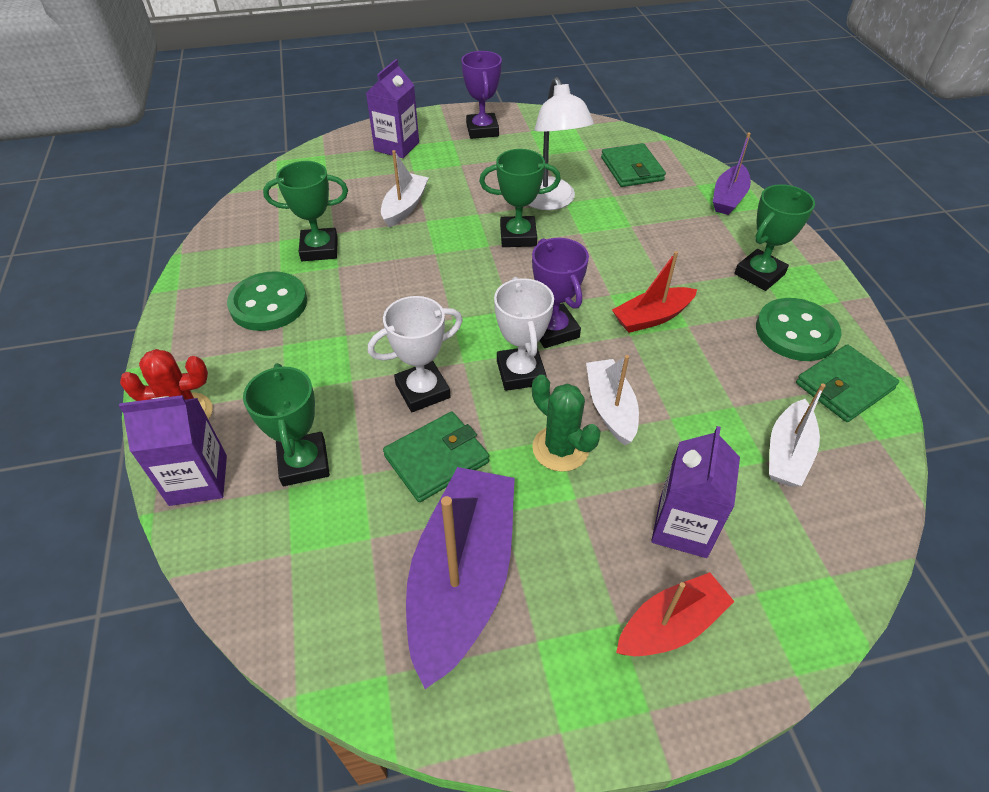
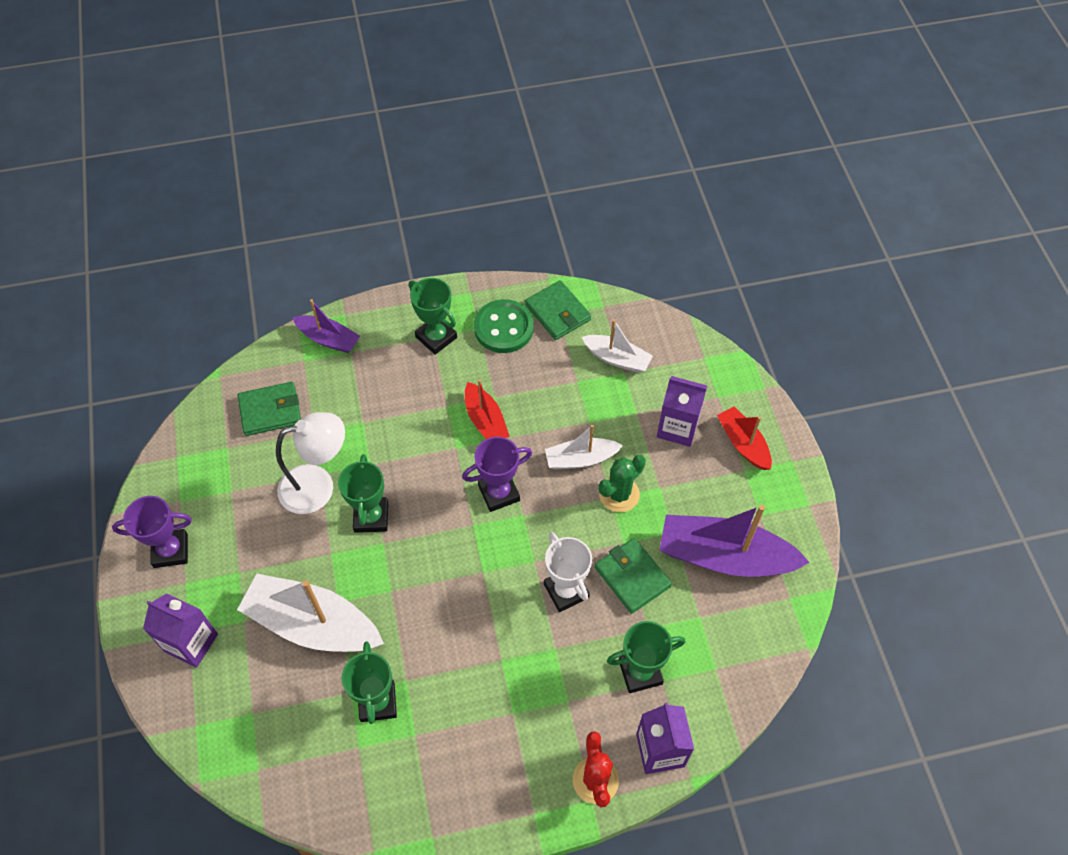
camera: 90 degrees left, 10 degrees up
green button [227,271,307,331] -> none
white boat [381,150,429,227] -> white boat [237,574,384,652], size x1.78
white trophy [494,277,554,391] -> none

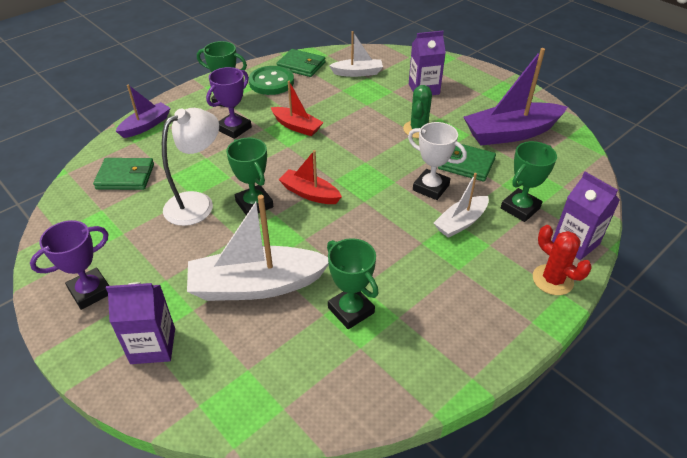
camera: 30 degrees left, 15 degrees down
green wallet [238,382,301,436] -> green wallet turned 45 degrees clockwise [93,158,154,190]
purple boat [292,299,360,353] -> purple boat turned 45 degrees counterclockwise [116,84,171,138]
purple trophy [462,437,532,512] -> purple trophy moved to [206,67,252,139]
white boat [545,424,623,469] -> white boat moved to [434,173,489,238]
red boat [717,407,772,470] -> red boat moved to [279,150,342,204]

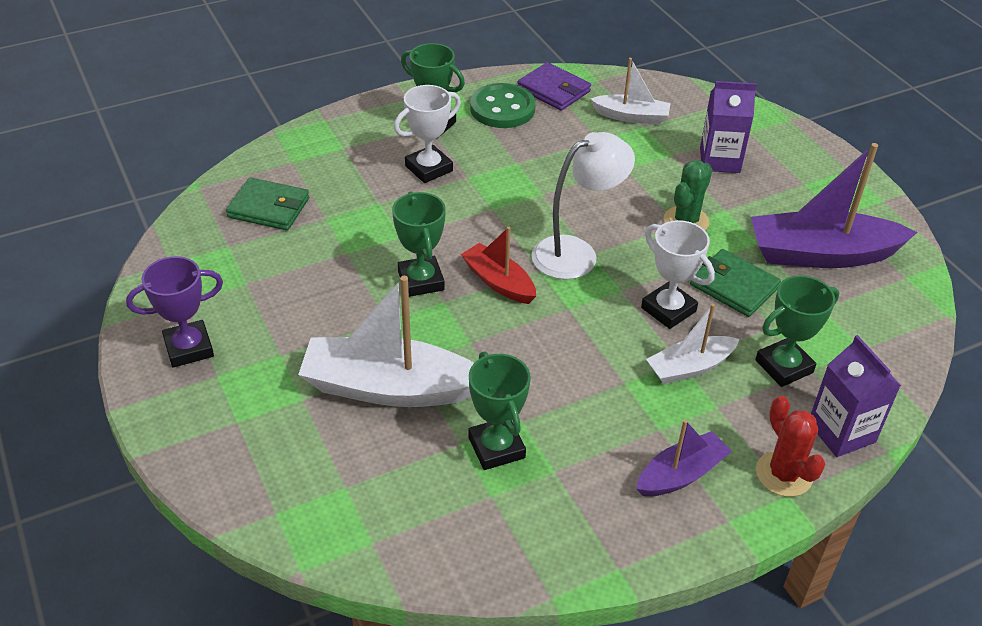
camera: 15 degrees right, 0 degrees up
purple carton [106,282,175,364] -> none
purple boat [116,84,171,138] -> purple boat moved to [636,420,732,497]
white lamp [162,108,219,226] -> white lamp moved to [531,132,635,280]
purple trophy [206,67,252,139] -> white trophy [394,85,461,183]
red boat [271,81,324,136] -> none
green wallet [276,49,326,77] -> purple wallet [517,62,591,111]

